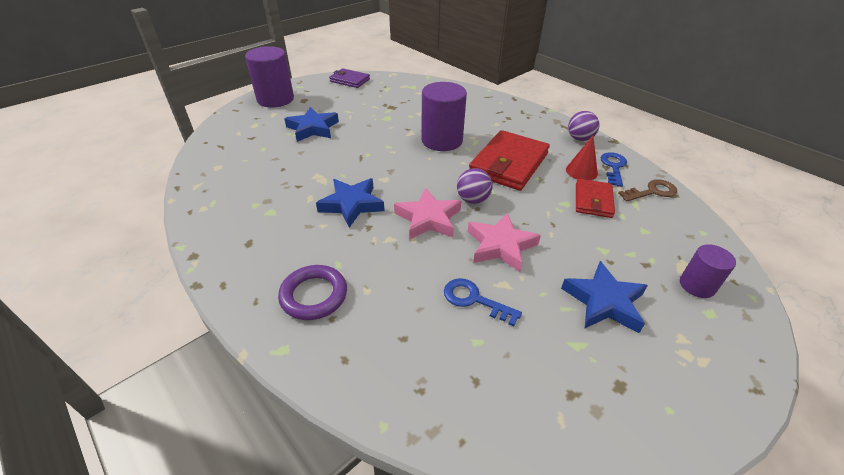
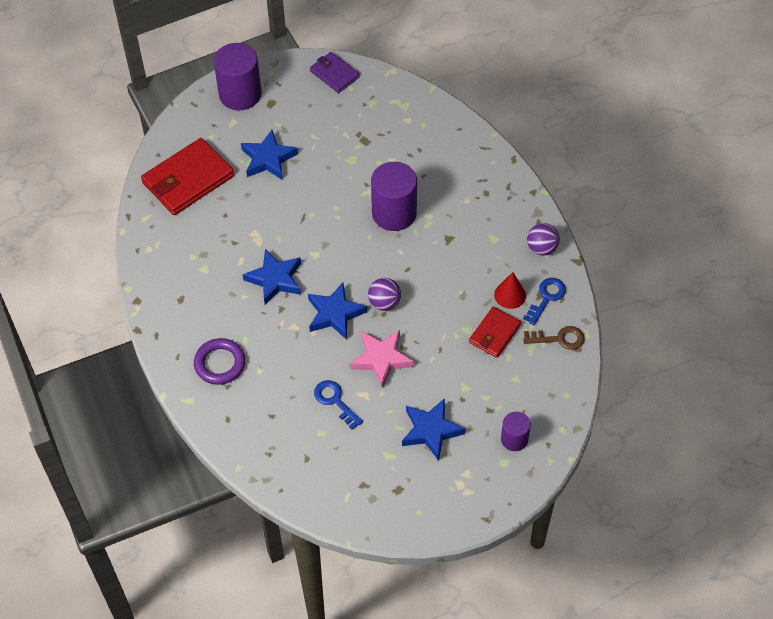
camera: 20 degrees right, 15 degrees up
pink star [394,188,461,240] -> blue star [308,283,367,340]
red wallet [469,130,550,191] -> red wallet moved to [141,138,234,215]

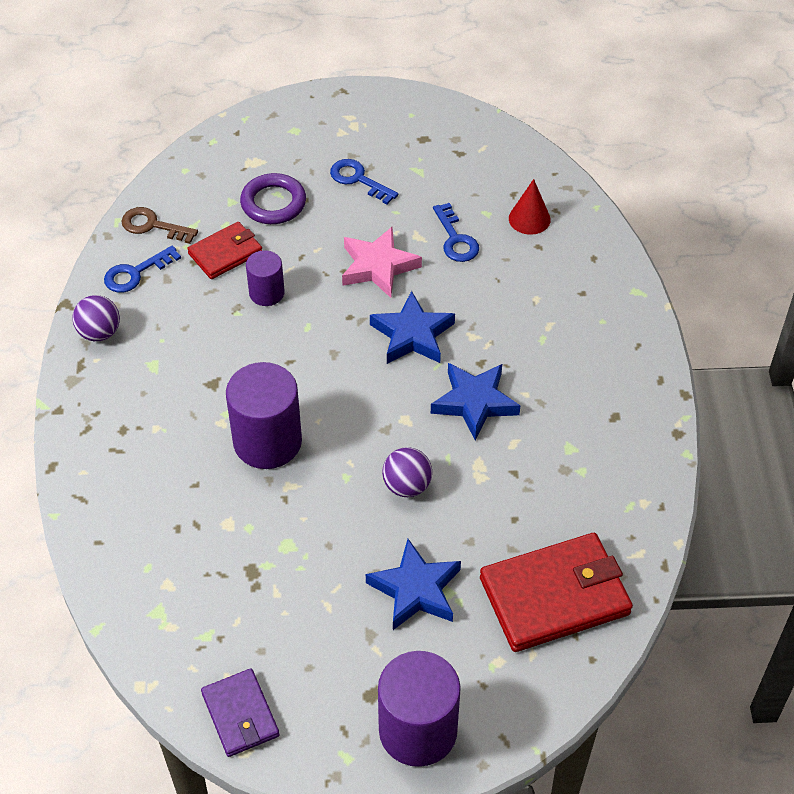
camera: 160 degrees left, 5 degrees down
purple ring [194,338,245,385] -> purple ring moved to [240,173,306,224]
purple ball [368,278,401,311] -> purple ball moved to [382,447,432,497]
blue star [402,398,465,461] -> blue key [330,159,398,204]
red cone [494,272,526,309] -> red cone moved to [509,179,551,235]
purple cylinder [501,412,531,451] -> purple cylinder moved to [246,250,285,306]

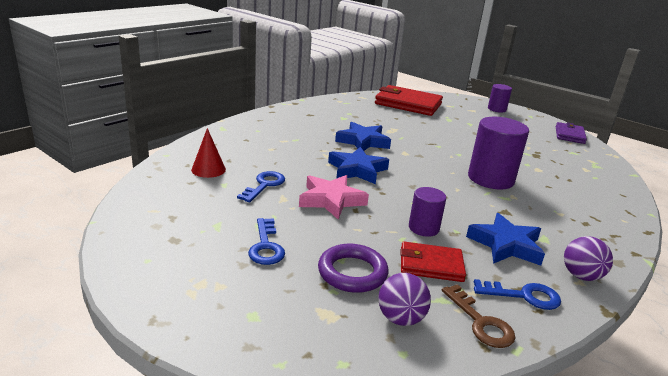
camera: 140 degrees left, 25 degrees down
blue star [366,539,461,630] -> blue star moved to [466,213,545,266]
purple cylinder [378,651,461,767] -> purple cylinder [488,84,512,113], size x0.56
purple ball [382,447,432,497] -> purple ball moved to [378,273,431,326]

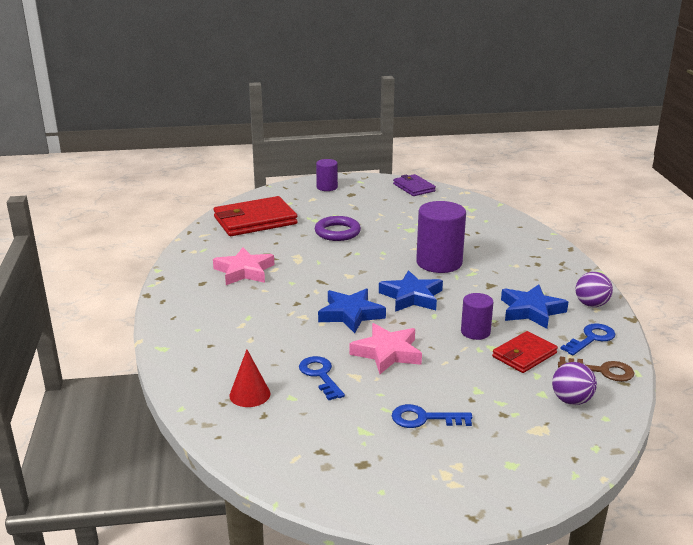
camera: 45 degrees left, 0 degrees up
blue key [248,218,285,265] -> blue key turned 150 degrees clockwise [392,404,472,428]
purple ring [318,244,389,293] -> purple ring moved to [315,216,361,241]
blue star [335,122,391,151] -> blue star moved to [379,270,443,312]
none -> pink star [213,247,274,285]

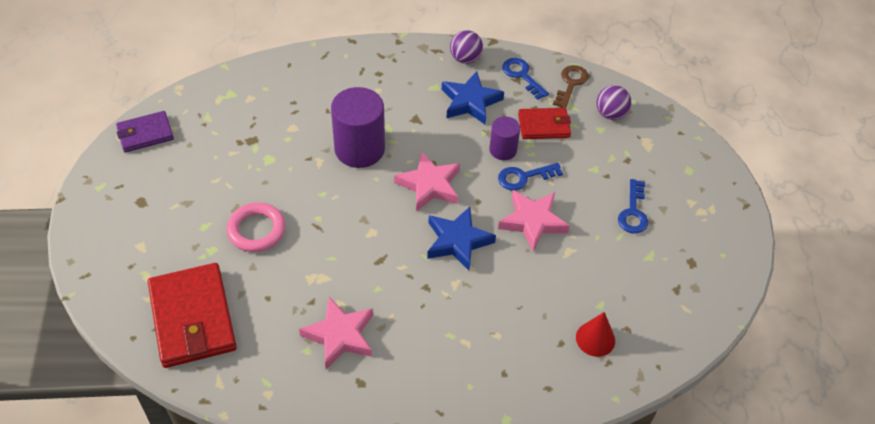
camera: 85 degrees left, 25 degrees up
blue key [299,356,345,400] -> blue key moved to [498,163,563,191]
purple ring [315,216,361,241] -> pink ring [226,202,286,252]
purple cylinder [316,159,338,191] -> none
blue star [379,270,443,312] -> pink star [394,151,460,212]
red wallet [492,331,558,373] -> red wallet turned 60 degrees counterclockwise [518,108,571,139]

